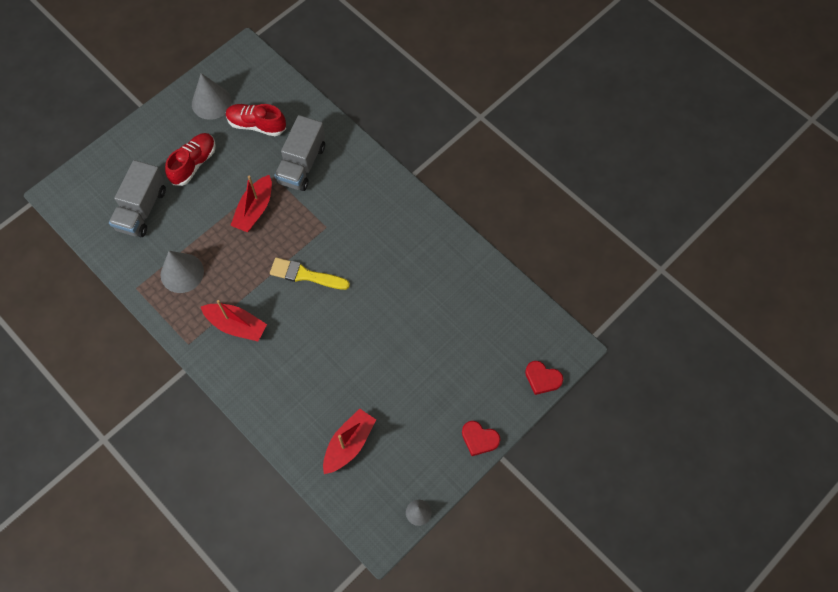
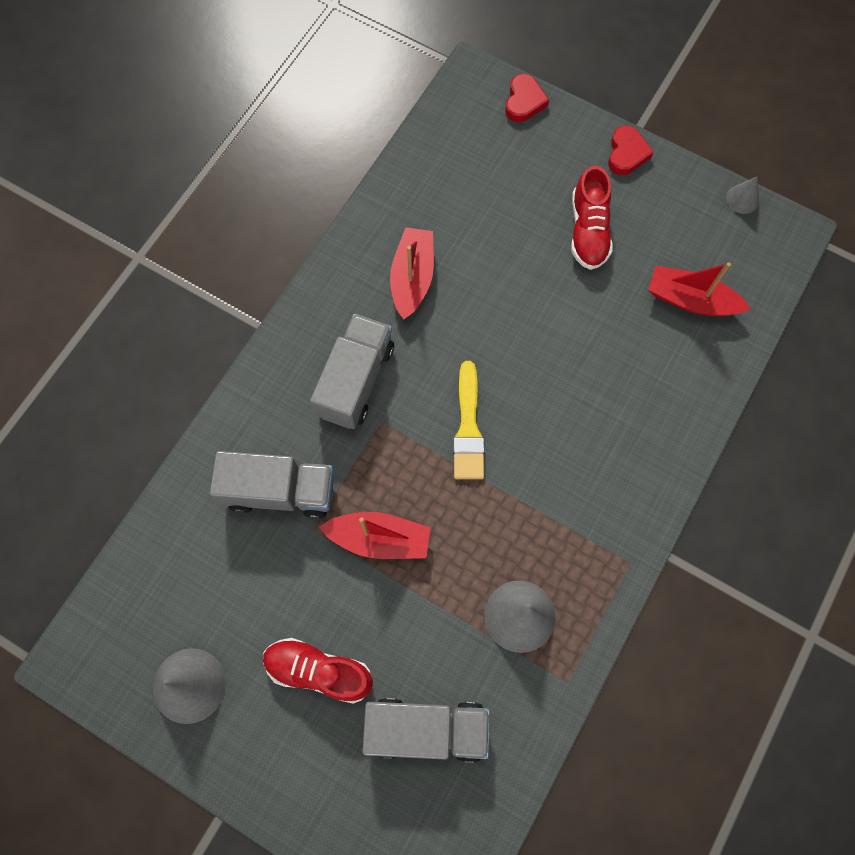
camera: 105 degrees left, 5 degrees up
red boat [201,300,267,341] -> red boat moved to [390,227,434,320]
red shoe [226,104,286,136] -> red shoe moved to [571,166,612,270]
none -> grey truck [310,314,394,429]

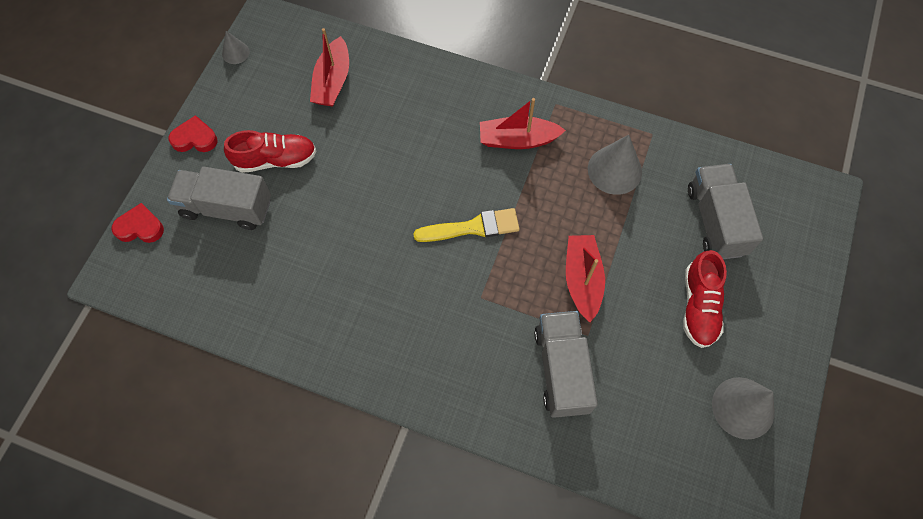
camera: 100 degrees left, 5 degrees down
grey truck [310,314,394,429] -> grey truck moved to [167,167,271,230]
red boat [390,227,434,320] -> red boat moved to [480,98,566,149]

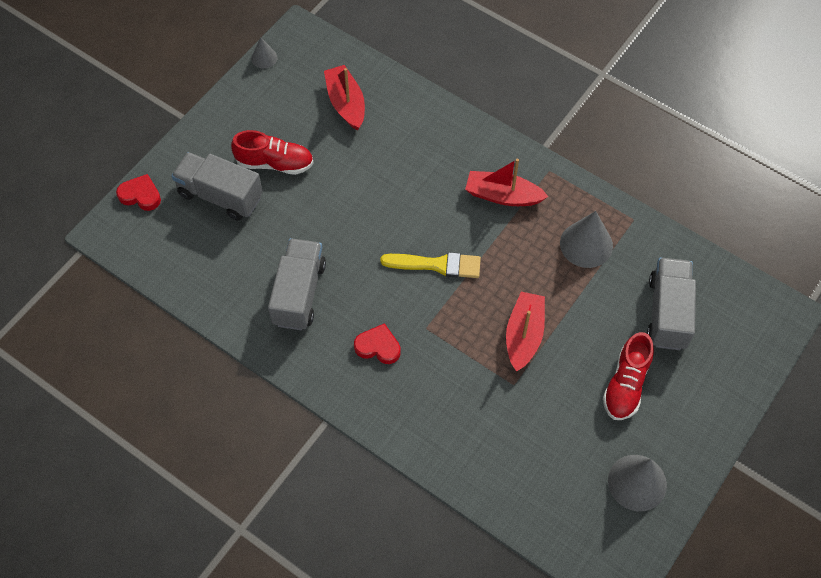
camera: 15 degrees right, 5 degrees down
red heart [169,115,217,152] -> red heart moved to [354,323,401,364]
red boat [310,28,349,107] -> red boat turned 135 degrees clockwise [324,65,365,131]
grey truck [534,311,598,418] -> grey truck moved to [268,238,326,330]

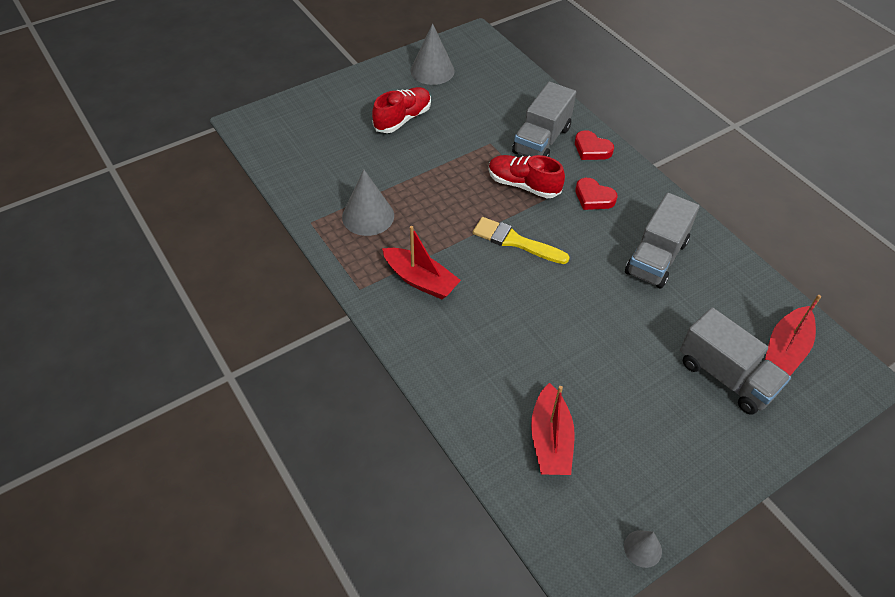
camera: 160 degrees left, 10 degrees down
red heart [116,174,161,211] -> red heart moved to [575,130,614,160]
red shoe [231,130,314,175] -> red shoe moved to [489,155,565,198]
red boat [506,292,545,372] -> red boat moved to [765,295,821,376]
grey truck [647,257,696,350] -> grey truck moved to [512,82,576,157]

